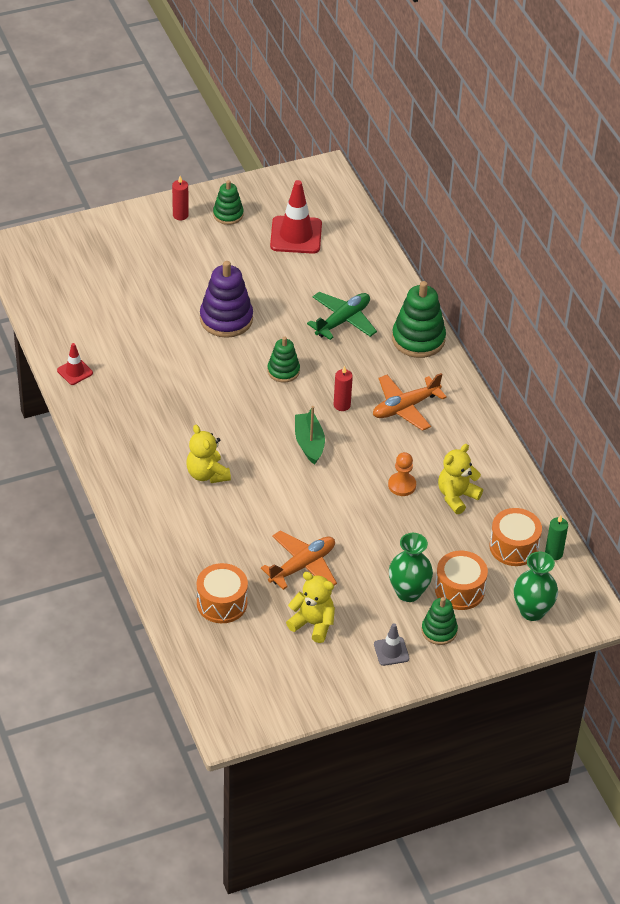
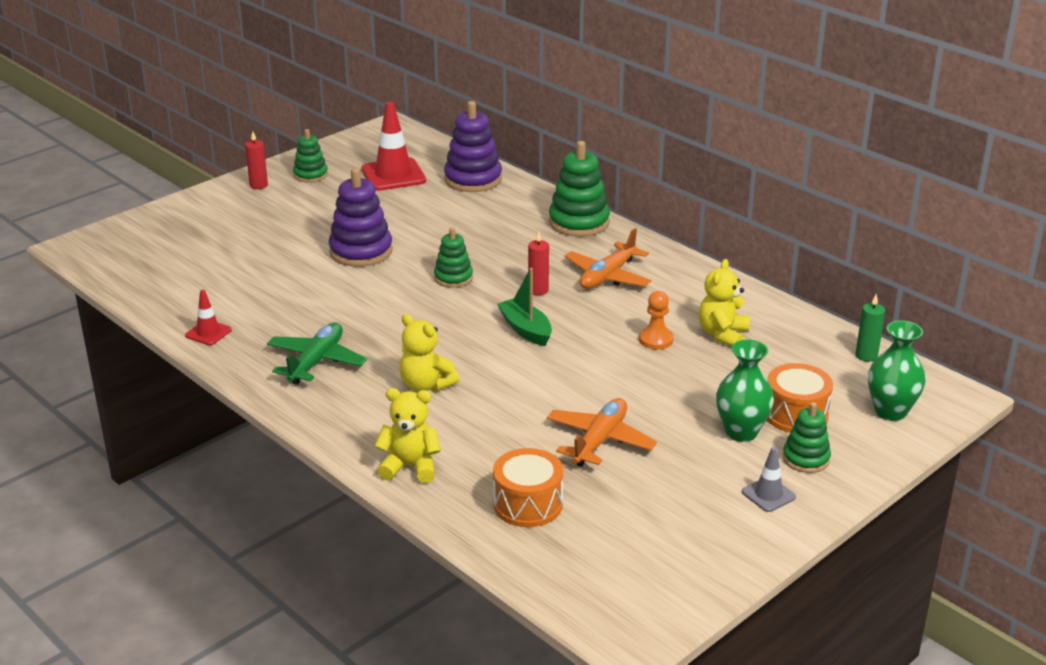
camera: 20 degrees left, 15 degrees down
yellow teddy bear [286,572,335,643] -> yellow teddy bear moved to [374,388,441,483]
green plane [307,292,377,340] -> green plane moved to [267,323,367,385]
orange drum [490,508,542,566] -> none
none -> purple stacking toy [444,101,502,192]

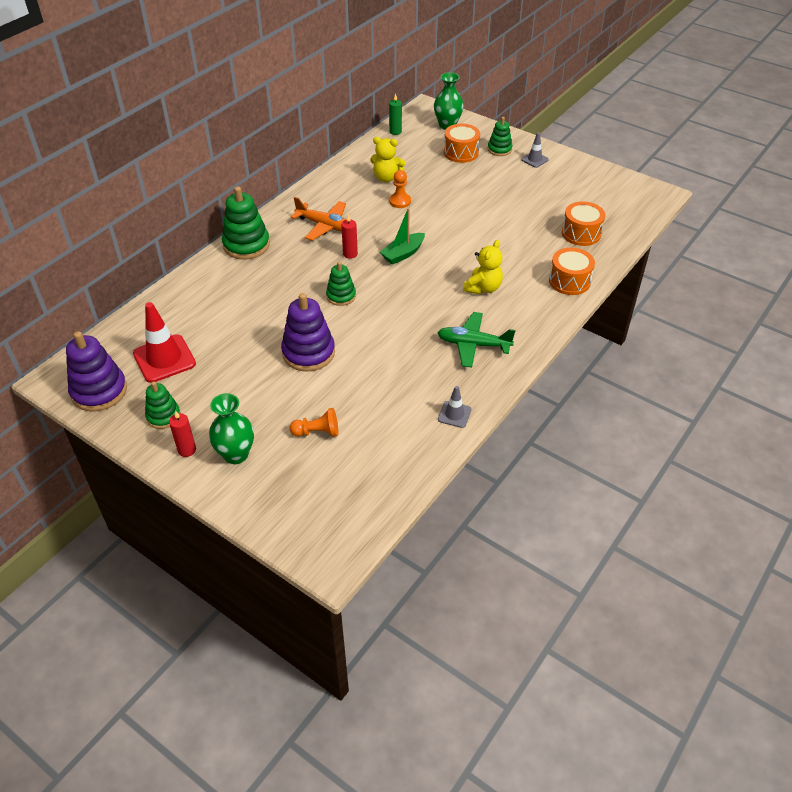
camera: 100 degrees left, 15 degrees up
red traffic cone [185,290,232,345] -> grey traffic cone [438,386,471,428]
yellow teddy bear [374,388,441,483] -> orange drum [549,248,595,295]
purple stacking toy [444,101,502,192] -> purple stacking toy moved to [66,331,127,411]
orange plane [547,398,657,467] -> none
green vase [716,340,774,442] -> green vase moved to [209,393,254,464]
none -> orange pawn [289,408,338,437]

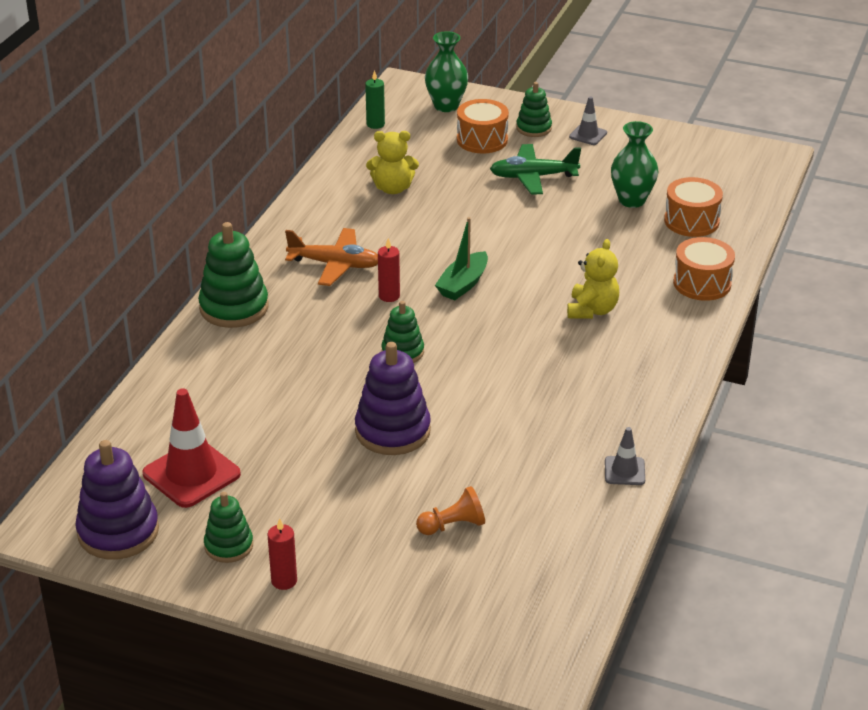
camera: 15 degrees left, 10 degrees down
green vase [209,393,254,464] -> green vase moved to [611,121,658,208]
orange pawn [389,170,411,208] -> none
green plane [438,312,516,368] -> green plane moved to [490,144,581,195]

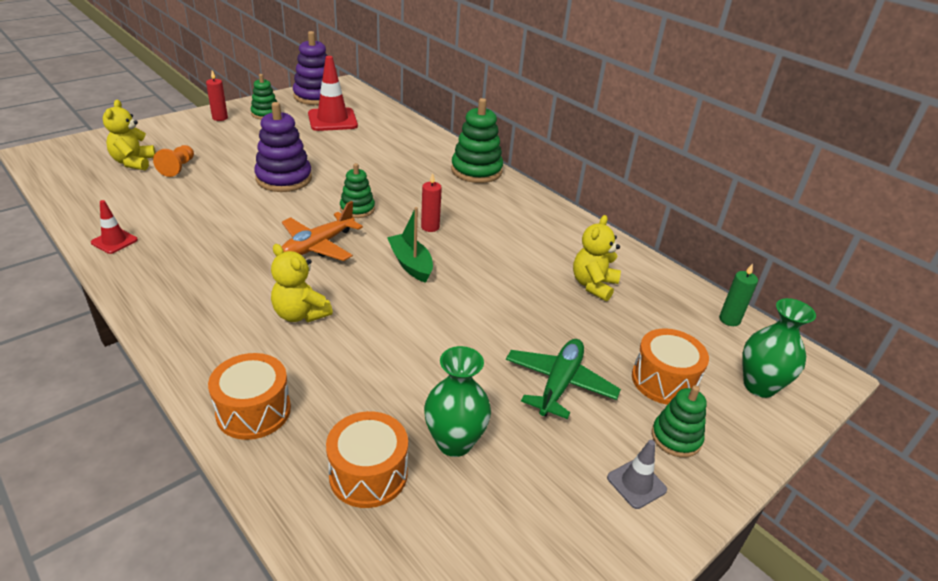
camera: 115 degrees right, 0 degrees up
orange plane [285,228,378,286] -> orange plane moved to [282,201,363,261]
grey traffic cone [605,427,645,485] -> red traffic cone [91,200,138,254]
none -> yellow teddy bear [103,100,155,170]

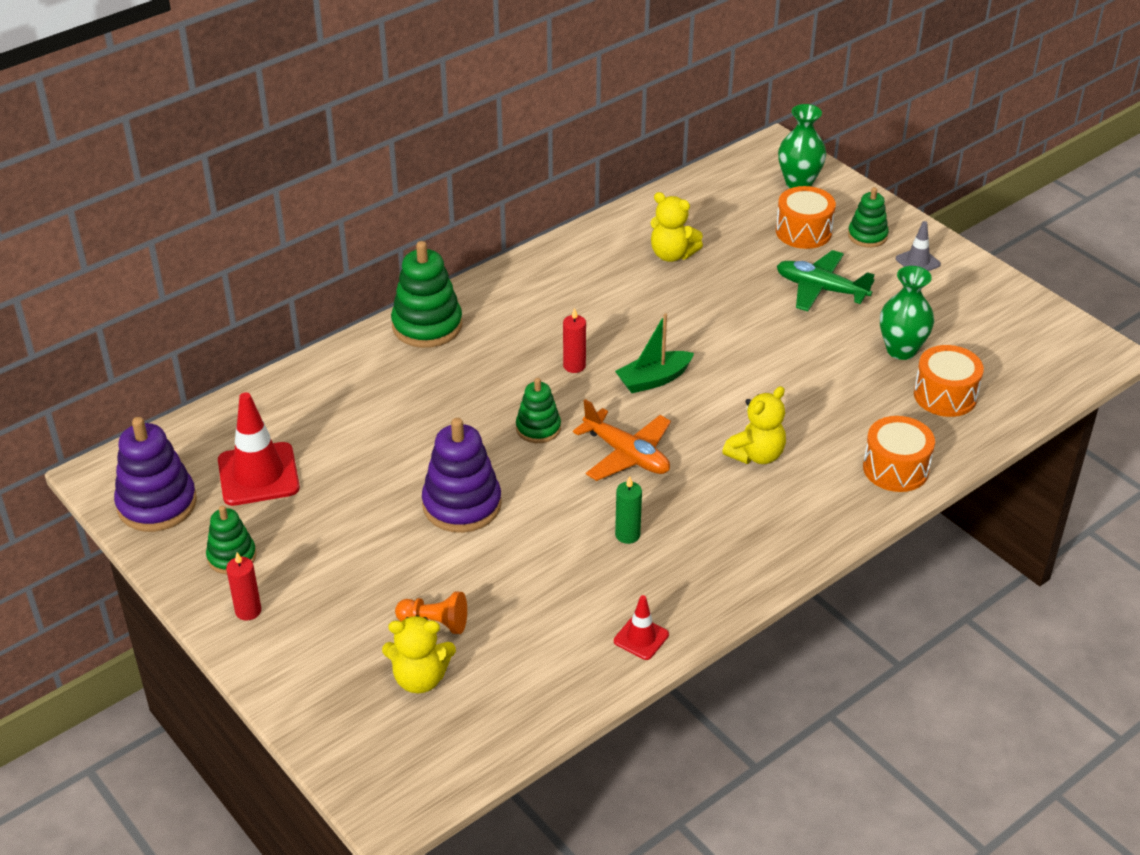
camera: 85 degrees left, 5 degrees up
green candle [719,263,758,326] -> green candle moved to [615,476,642,544]

